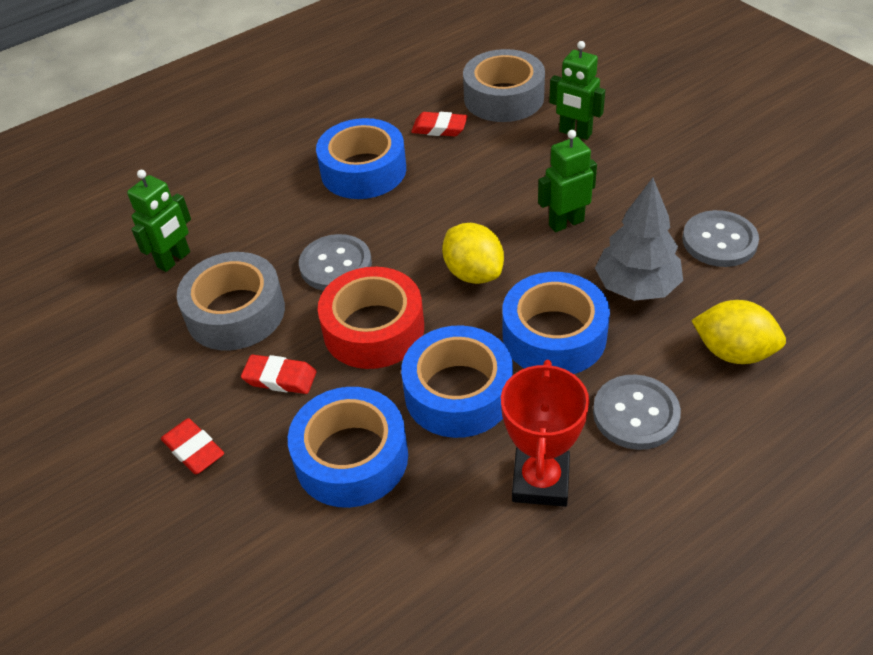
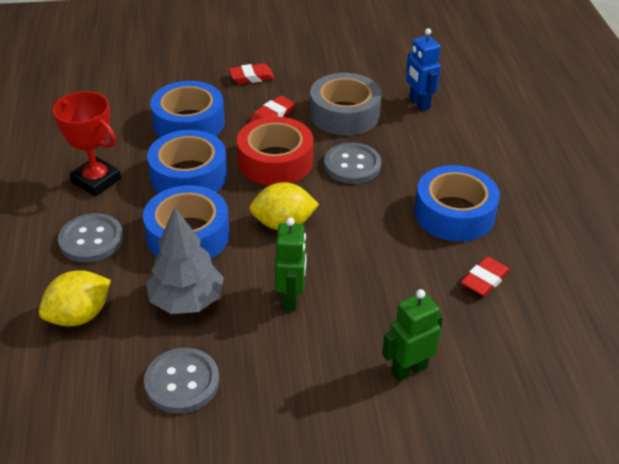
camera: 115 degrees right, 5 degrees down
green robot [127,170,191,272] -> blue robot [406,28,441,111]
grey tape [463,49,545,122] -> none

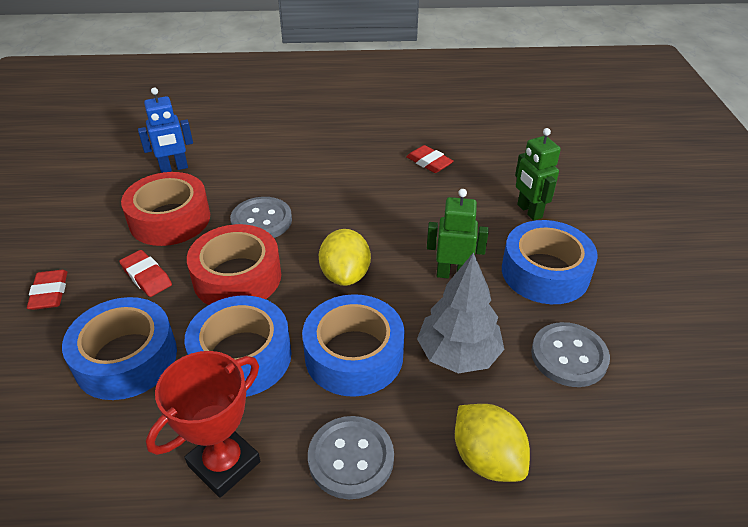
camera: 85 degrees left, 0 degrees up
grey tape [310,73,382,136] -> red tape [121,172,210,246]
blue tape [415,165,500,242] -> blue tape moved to [502,220,598,304]

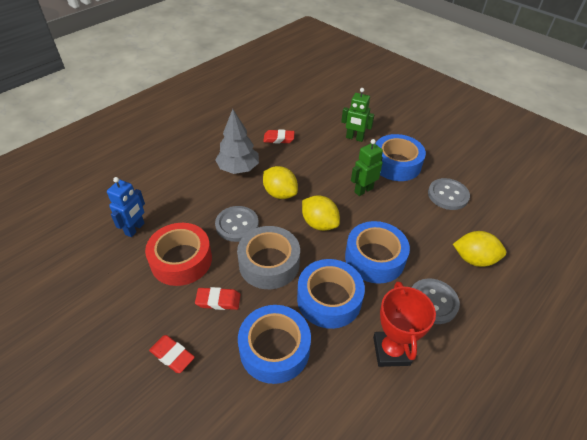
camera: 45 degrees left, 5 degrees up
red tape [187,224,281,305] -> grey tape [237,226,300,289]
grey tree [417,252,504,373] -> grey tree moved to [215,109,259,174]
none -> yellow lemon [263,166,298,199]

